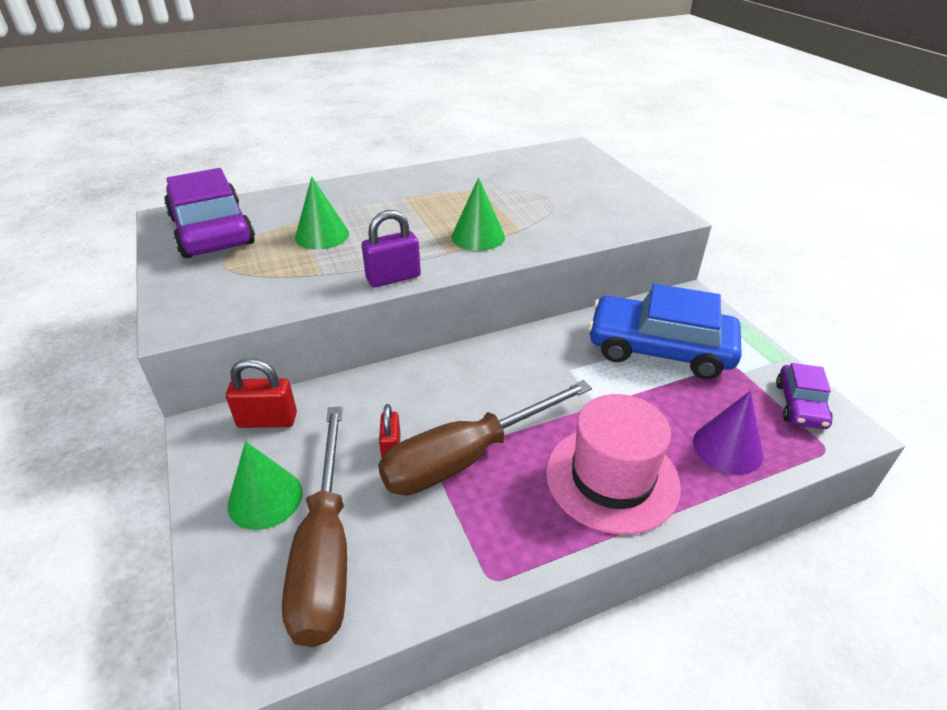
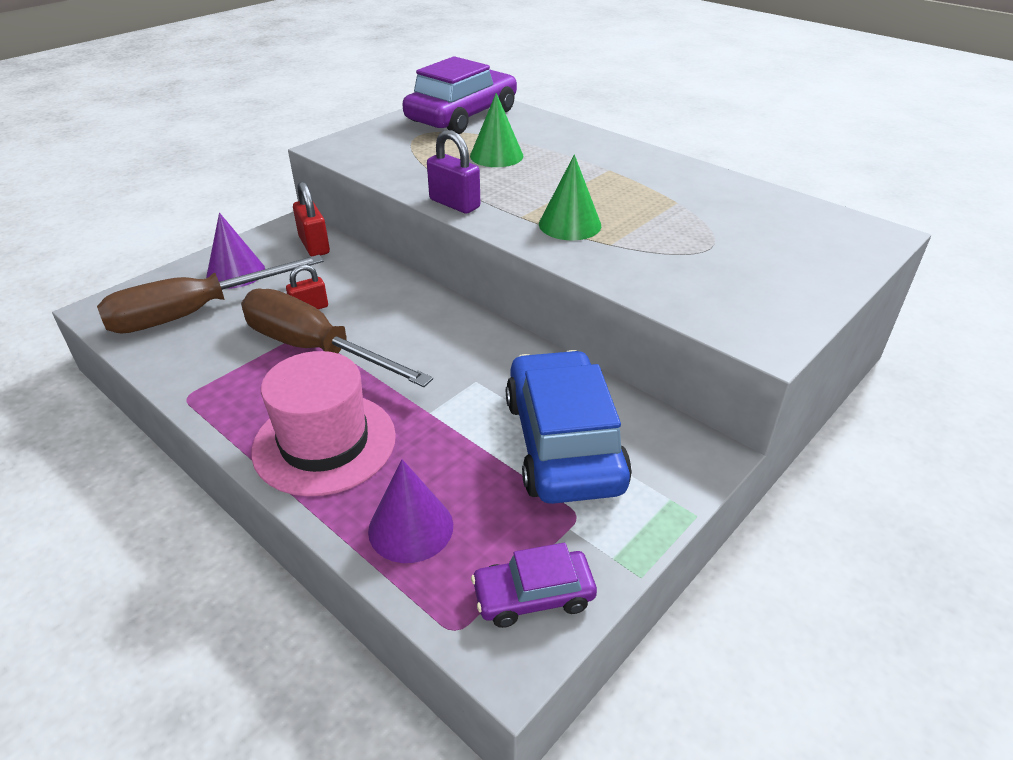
camera: 65 degrees right, 0 degrees up
green cone [227,441,303,530] -> purple cone [206,213,265,289]

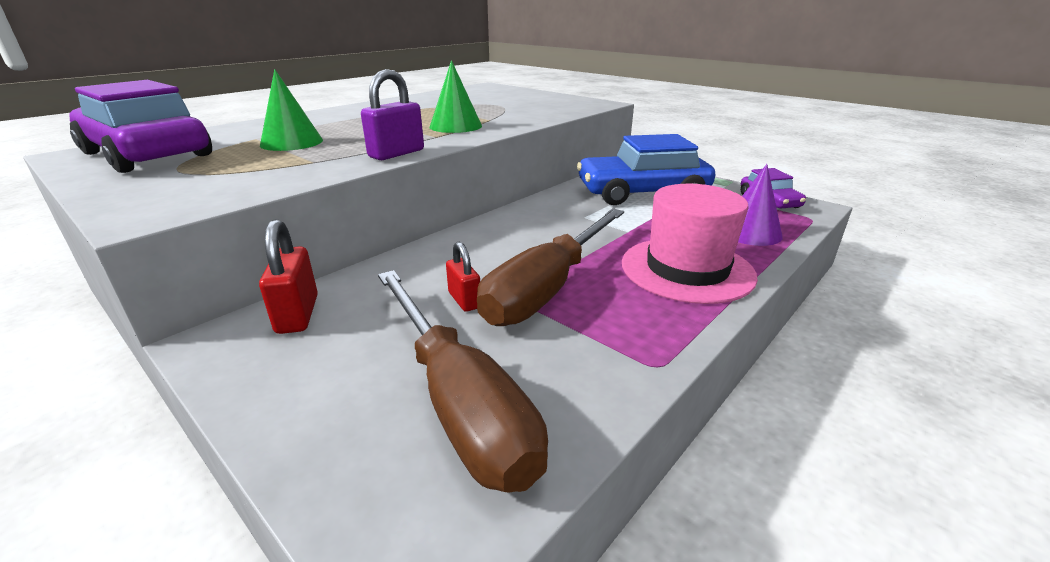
camera: 90 degrees left, 10 degrees down
purple cone [206,213,265,289] -> none
red padlock [293,181,330,257] -> red padlock turned 75 degrees counterclockwise [259,219,318,334]

